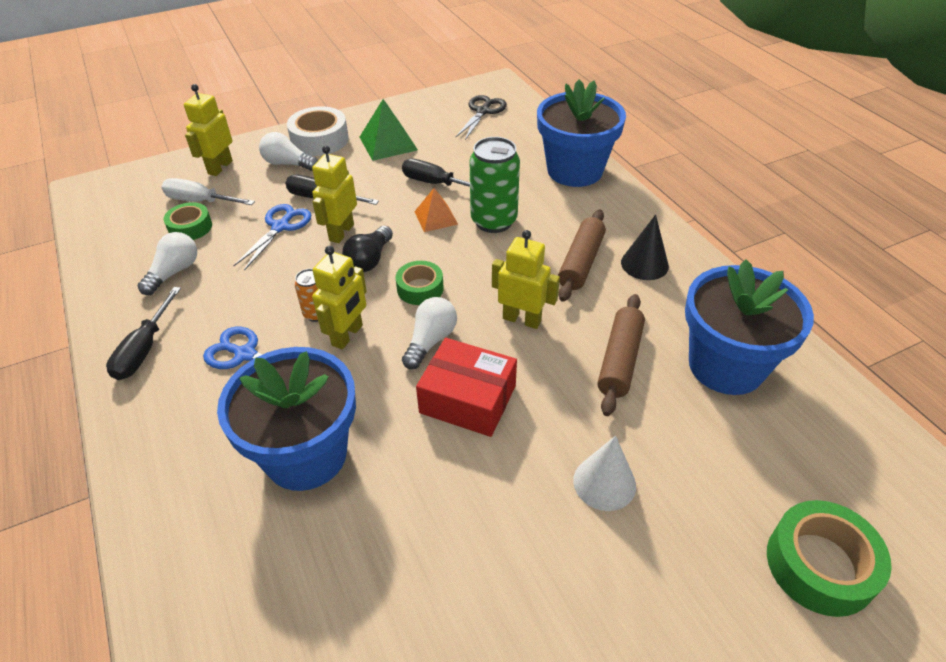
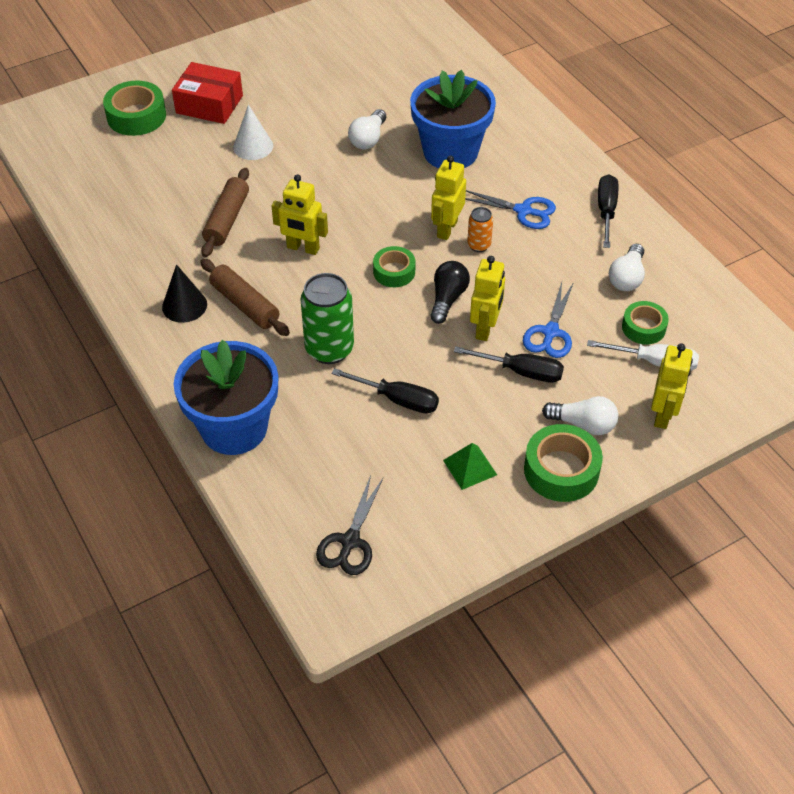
camera: 175 degrees right, 5 degrees up
white tape [287,106,349,156] -> green tape [524,424,603,502]
green pyramid [360,99,418,161] -> green pyramid [443,443,497,490], size x0.66
white light bulb [402,297,457,369] -> white light bulb moved to [348,109,386,150]
orange pyramid [414,188,458,232] -> none
red box [416,338,517,437] -> red box moved to [172,62,243,124]
brown rolling pin [558,210,606,302] -> brown rolling pin turned 60 degrees counterclockwise [200,259,290,336]
blue flower pot [685,259,814,395] -> none

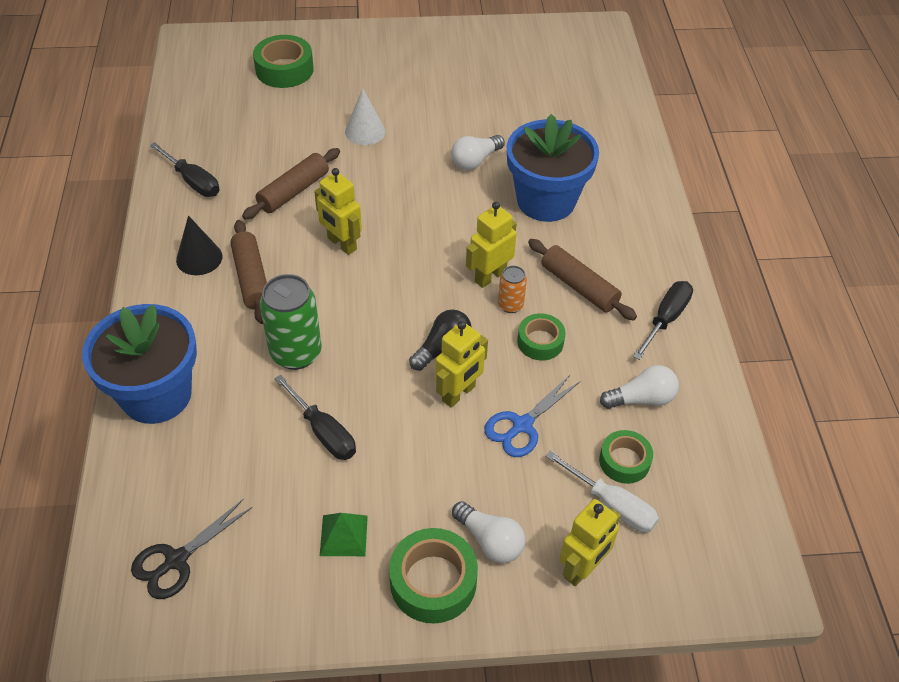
camera: 25 degrees right, 0 degrees up
red box [172,62,243,124] -> none
green tape [373,246,416,287] -> green tape moved to [517,313,566,361]
black screwdriver [454,346,564,383] -> black screwdriver moved to [150,142,220,197]
blue scissors [465,190,556,229] -> brown rolling pin [528,239,637,320]
white light bulb [609,244,645,291] -> white light bulb turned 150 degrees counterclockwise [600,365,679,409]

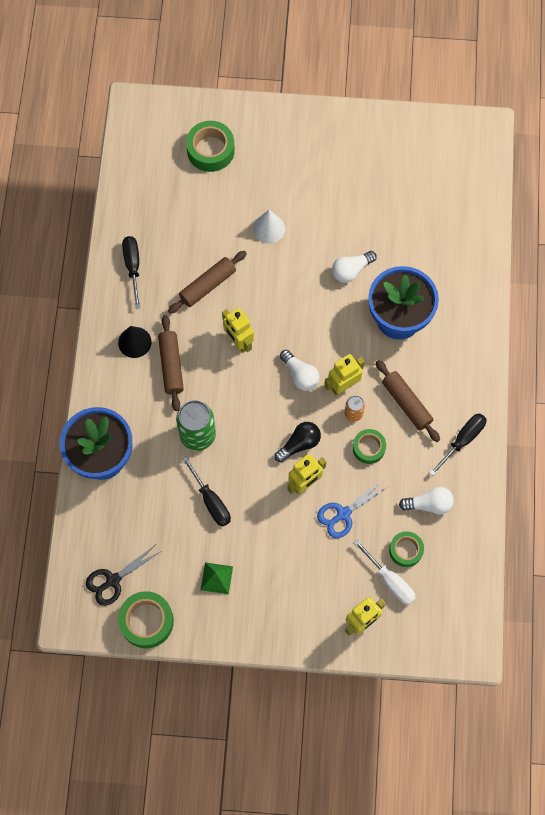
camera: 10 degrees right, 20 degrees up
black screwdriver [150,142,220,197] -> black screwdriver turned 150 degrees counterclockwise [122,236,140,309]
green tape [389,528,478,623] -> green tape moved to [118,591,174,648]
white light bulb [452,501,525,563] -> white light bulb moved to [280,350,320,391]

